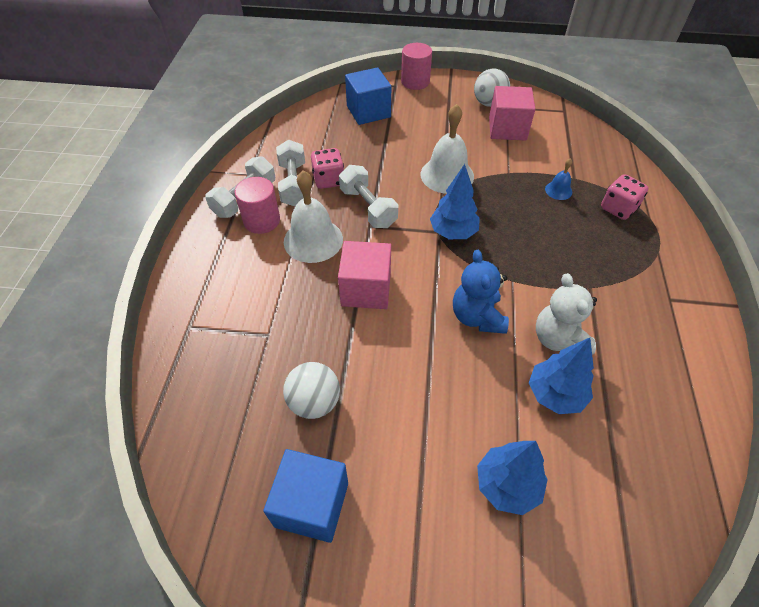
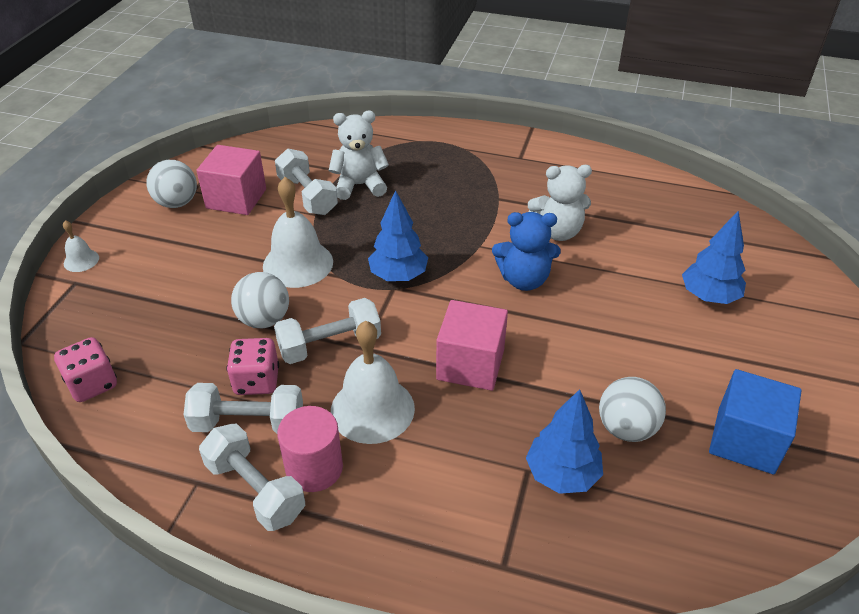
camera: 80 degrees left, 10 degrees down
blue cube [345,67,391,125] -> none
pink cylinder [401,43,432,90] -> white bell [63,220,99,272]
blue tree [529,338,594,414] -> blue tree moved to [526,389,603,494]
blue bell [545,158,572,200] -> white teddy bear [329,111,389,200]
pink dice [601,174,648,220] -> pink dice moved to [54,337,117,402]
none -> white ball [231,272,289,328]
none -> white dumbbell [275,149,338,215]

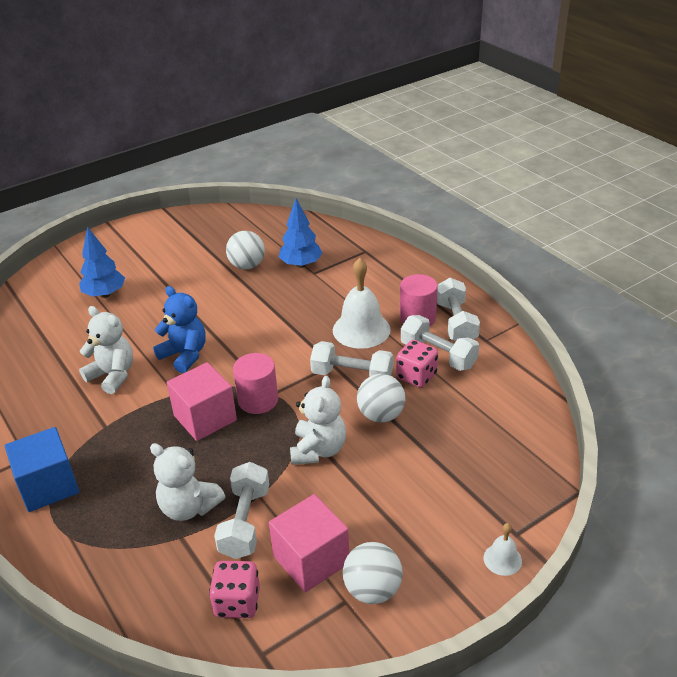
camera: 140 degrees left, 5 degrees down
pink dice [54,337,117,402] -> pink dice moved to [209,561,260,618]
white bell [263,177,333,288] -> white teddy bear [290,376,346,465]
blue tree [368,190,428,281] -> pink cylinder [233,353,278,414]
pink cube [436,300,508,391] -> pink cube moved to [167,362,237,441]
blue cube [709,369,802,475] -> blue cube moved to [5,427,79,512]

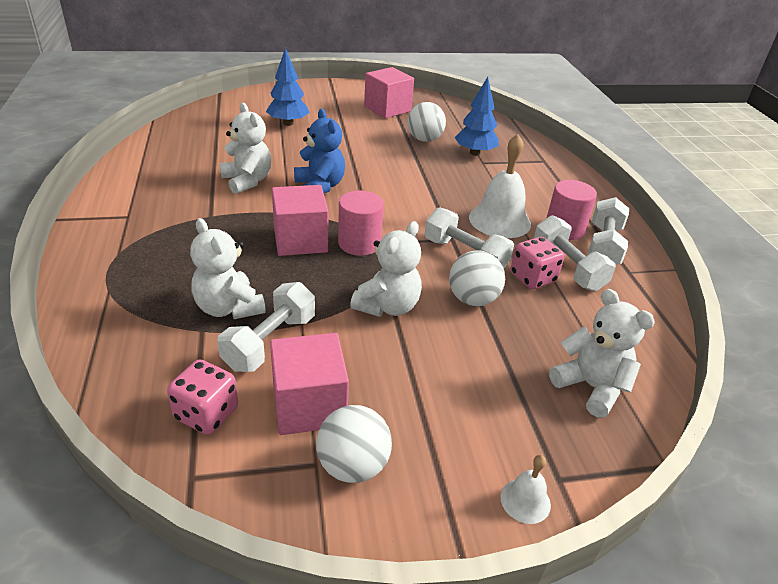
camera: 20 degrees right, 0 degrees up
blue cube [5,427,79,512] -> none
none -> pink cube [364,67,414,119]
none -> white teddy bear [549,289,655,418]

